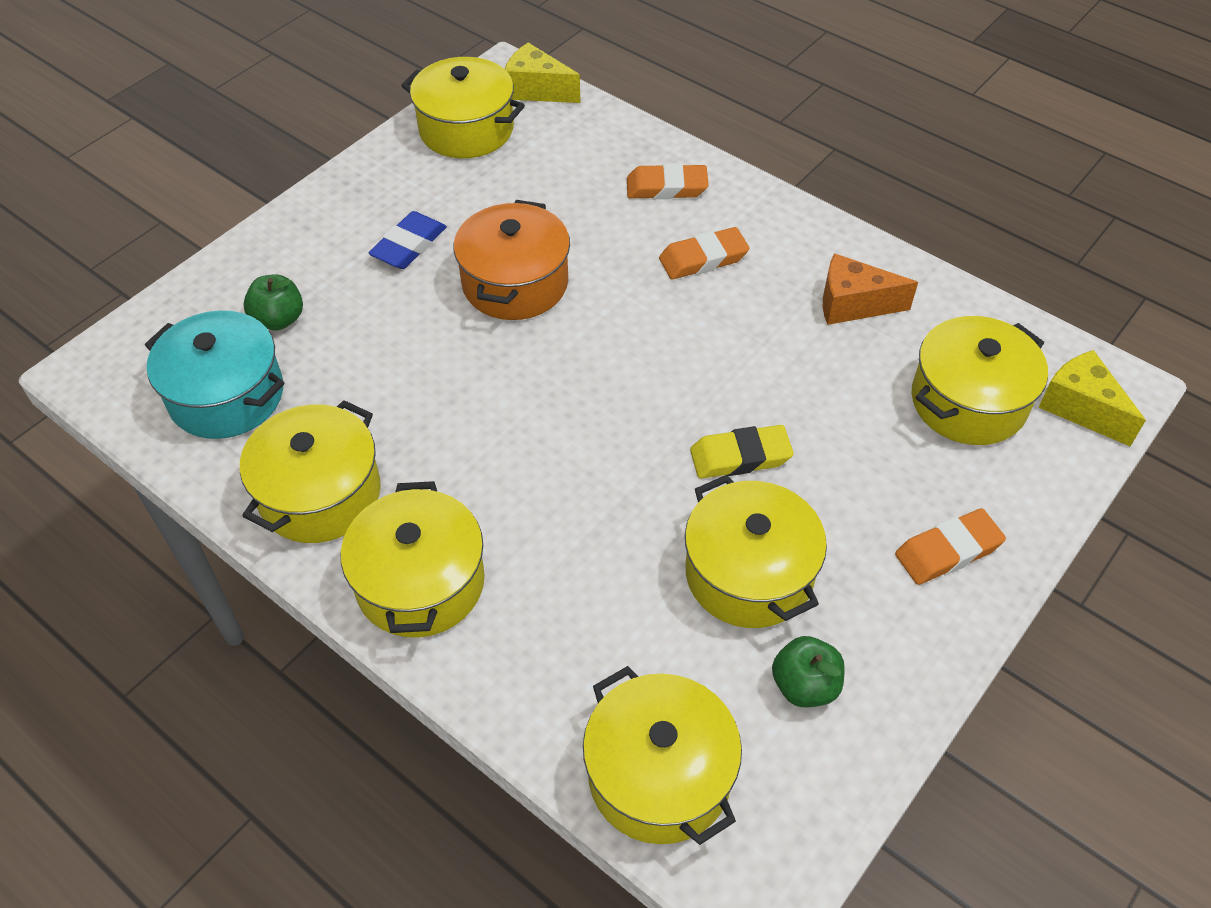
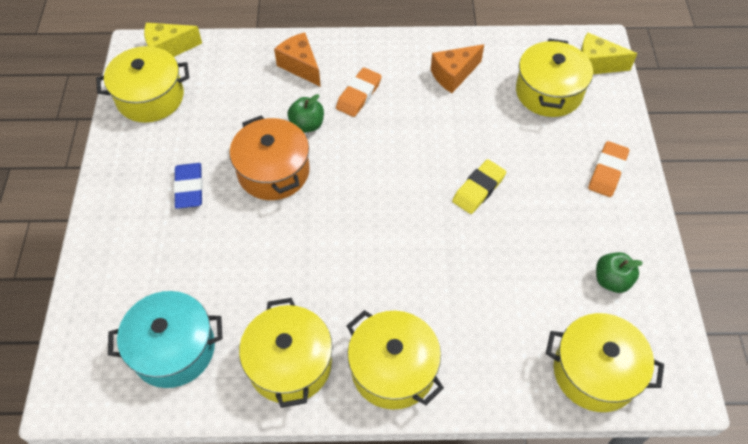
camera: 40 degrees left, 5 degrees up
green apple [243,274,303,330] -> green apple moved to [288,94,324,133]
orange eraser [627,163,709,199] -> orange cheese [274,32,321,87]
yellow pot [685,475,827,628] -> none

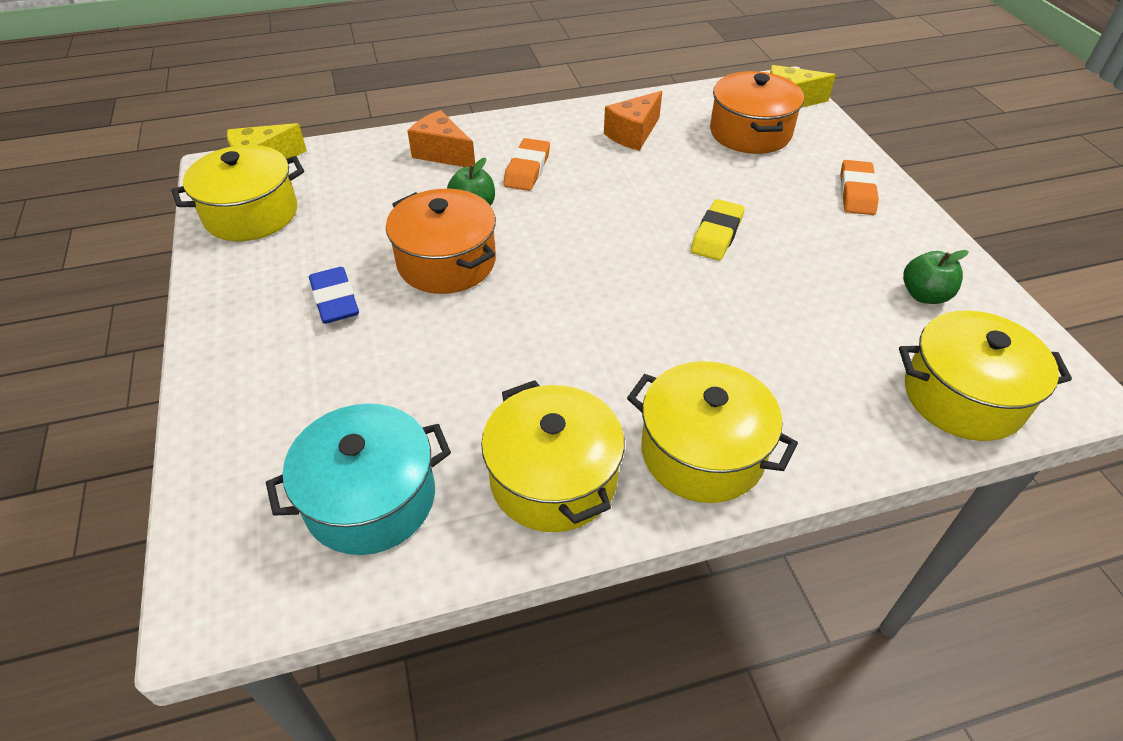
camera: 15 degrees left, 10 degrees down
yellow pot [516,38,593,117] -> orange pot [710,71,804,154]

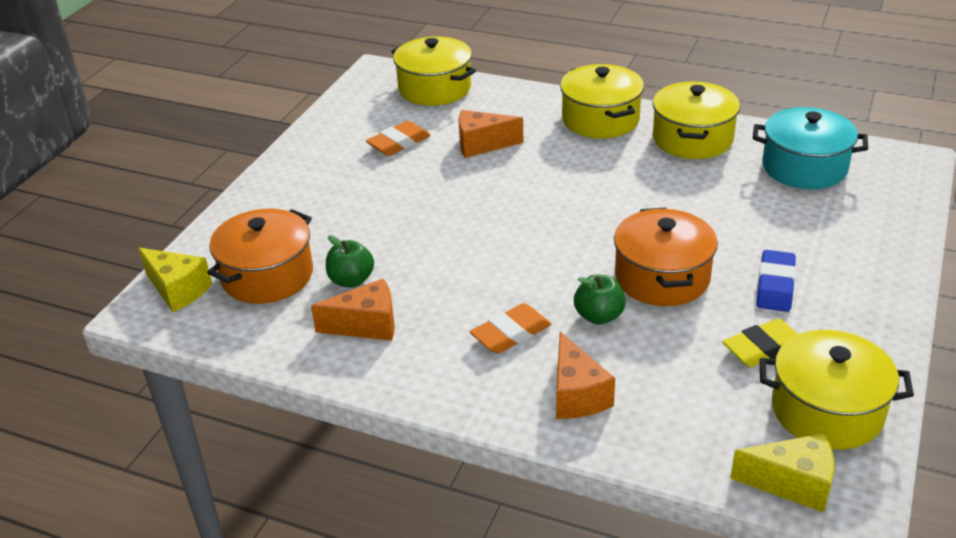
camera: 140 degrees left, 10 degrees down
yellow eraser [691,199,745,261] -> yellow eraser moved to [722,318,798,367]
orange eraser [840,160,879,215] -> orange eraser moved to [366,121,431,156]
green apple [903,250,969,304] -> green apple moved to [326,235,374,288]
none -> orange cheese [459,110,523,158]

